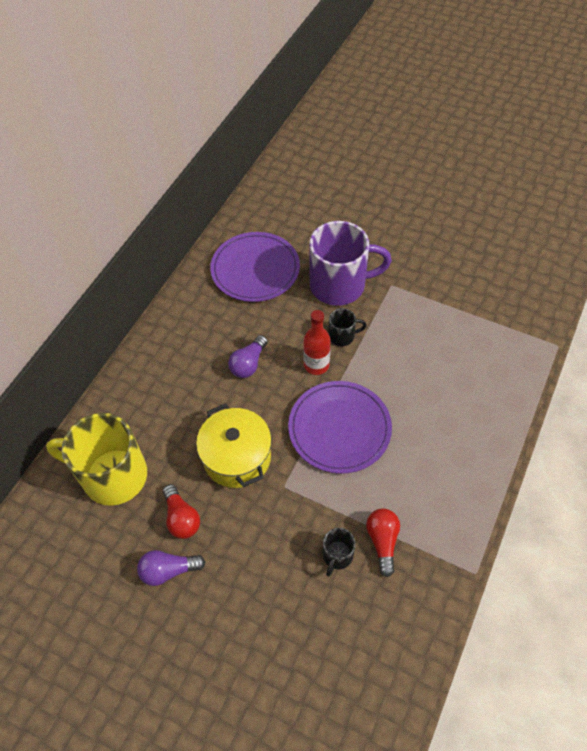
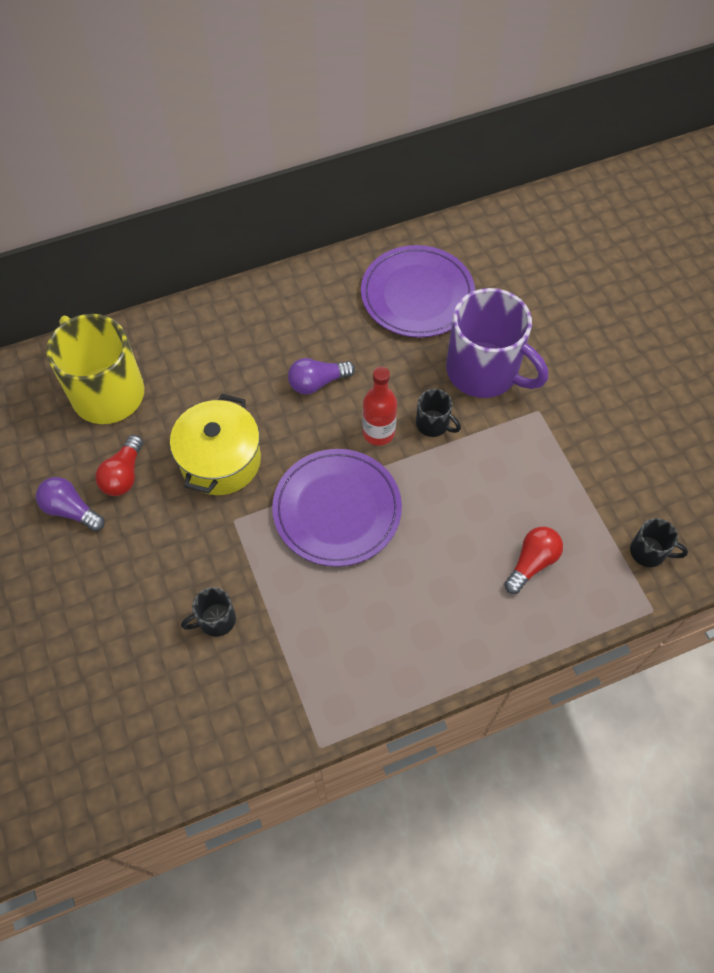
camera: 40 degrees right, 5 degrees up
red light bulb [366,509,400,577] -> red light bulb moved to [504,527,563,594]
none -> black mug [630,518,688,567]

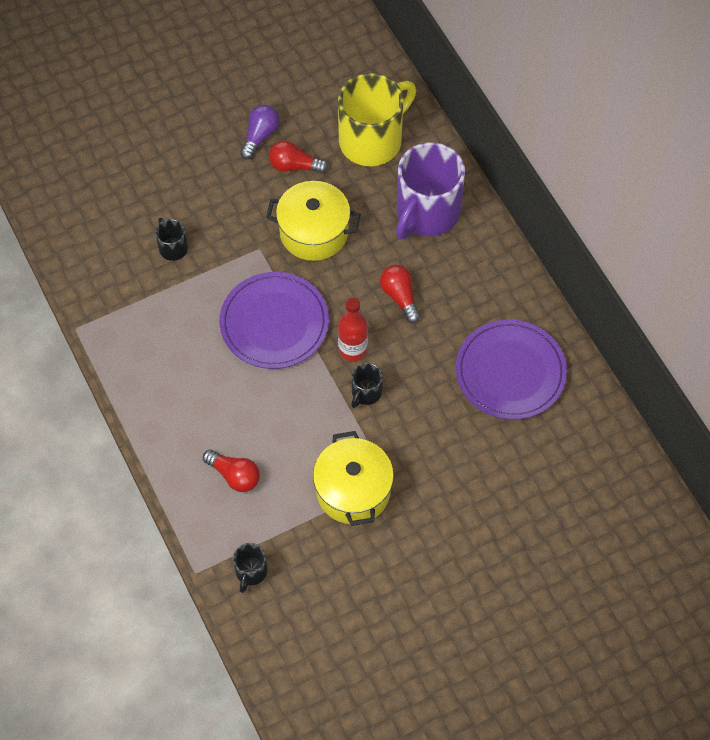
camera: 85 degrees right, 0 degrees up
purple light bulb [288,358,355,395] -> red light bulb [380,265,420,323]
purple mug [446,288,548,398] -> purple mug moved to [396,142,465,239]
none -> yellow pot [313,431,394,526]

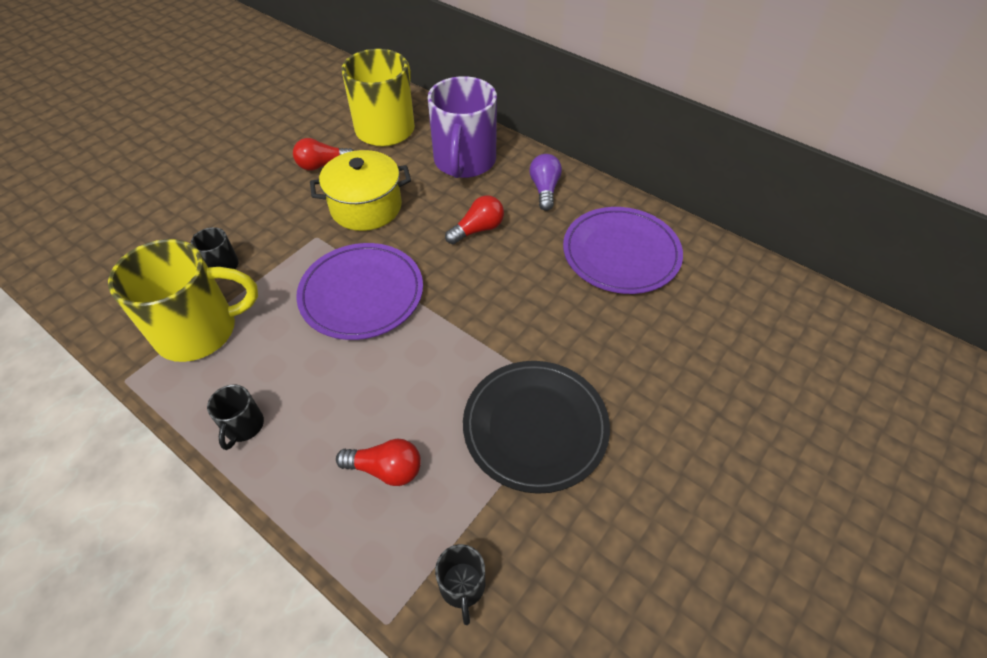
camera: 25 degrees left, 10 degrees down
purple light bulb [240,105,280,159] -> purple light bulb moved to [530,154,562,211]
yellow pot [313,431,394,526] -> black plate [463,361,610,494]
red bottle [338,297,368,361] -> none
black mug [351,363,383,408] -> black mug moved to [207,385,264,450]
red light bulb [380,265,420,323] -> red light bulb turned 105 degrees clockwise [445,195,504,244]
none -> yellow mug [108,239,258,362]

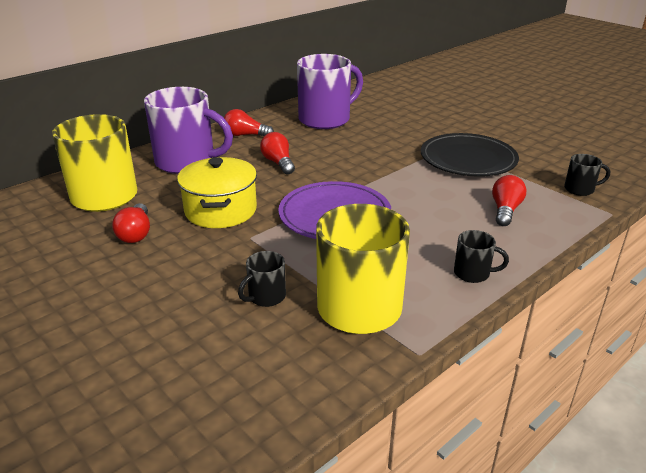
camera: 80 degrees left, 20 degrees down
purple light bulb [530,154,562,211] -> red light bulb [224,109,274,136]
purple plate [563,207,683,294] -> purple mug [297,54,363,129]

